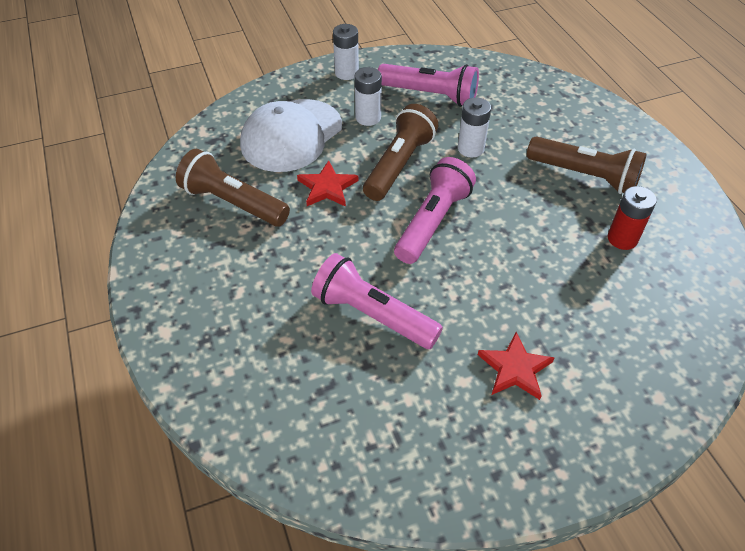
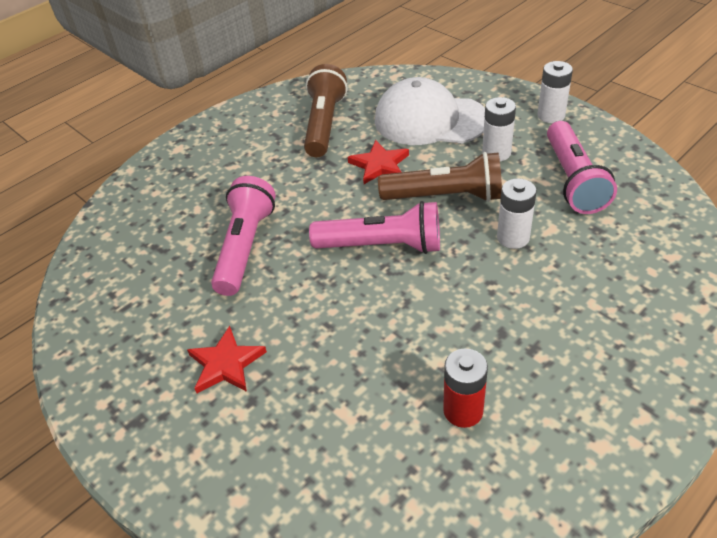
camera: 70 degrees right, 5 degrees down
brown flashlight [527,136,647,194] -> none

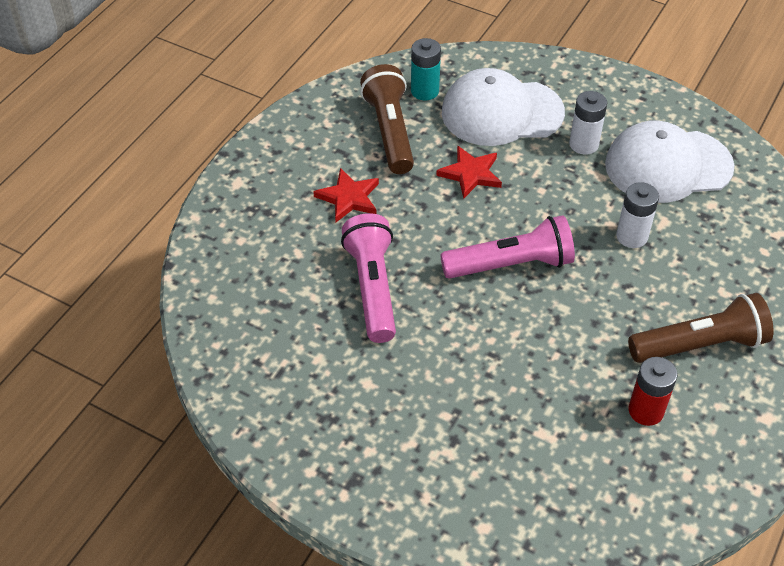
camera: 20 degrees left, 5 degrees up
red star [187,326,267,393] -> red star moved to [313,168,379,222]
brown flashlight [378,152,502,202] -> brown flashlight moved to [628,293,774,363]
white battery [537,61,573,123] -> none
pink flashlight [547,121,617,214] -> white cap [605,121,735,203]
none -> turquoise battery [411,38,441,100]

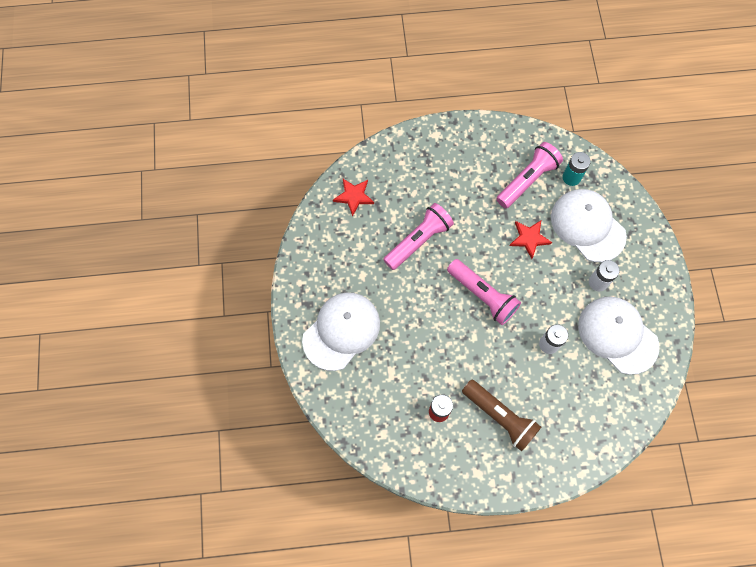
camera: 55 degrees right, 20 degrees up
red star [313,168,379,222] -> red star moved to [333,179,374,217]
brown flashlight [360,64,414,174] -> pink flashlight [496,142,563,208]
none -> white cap [302,292,380,371]

